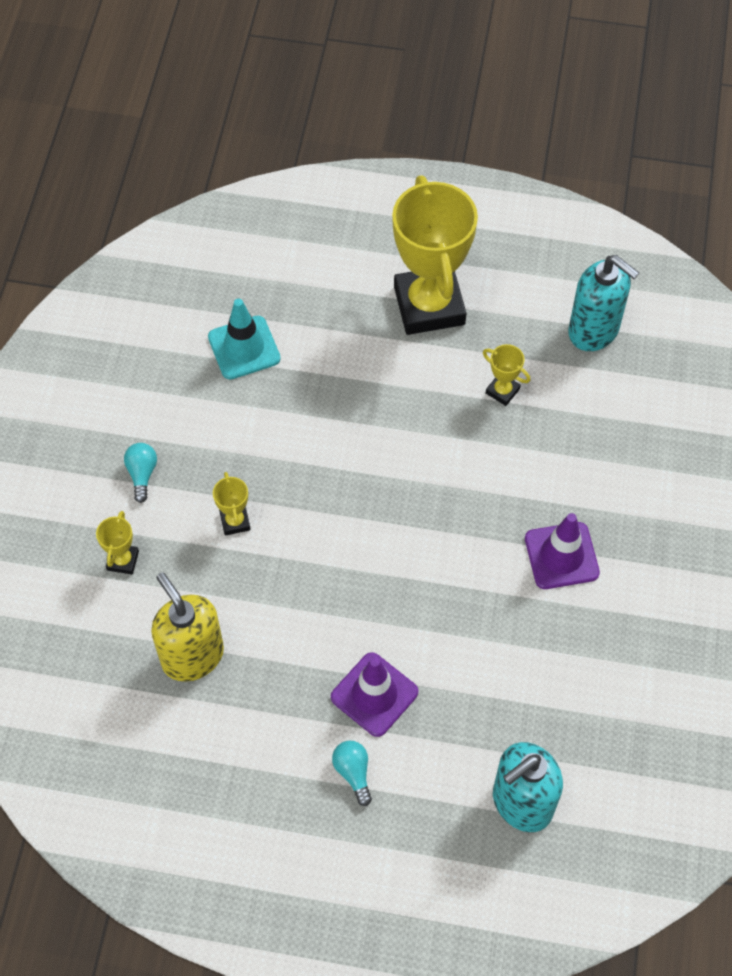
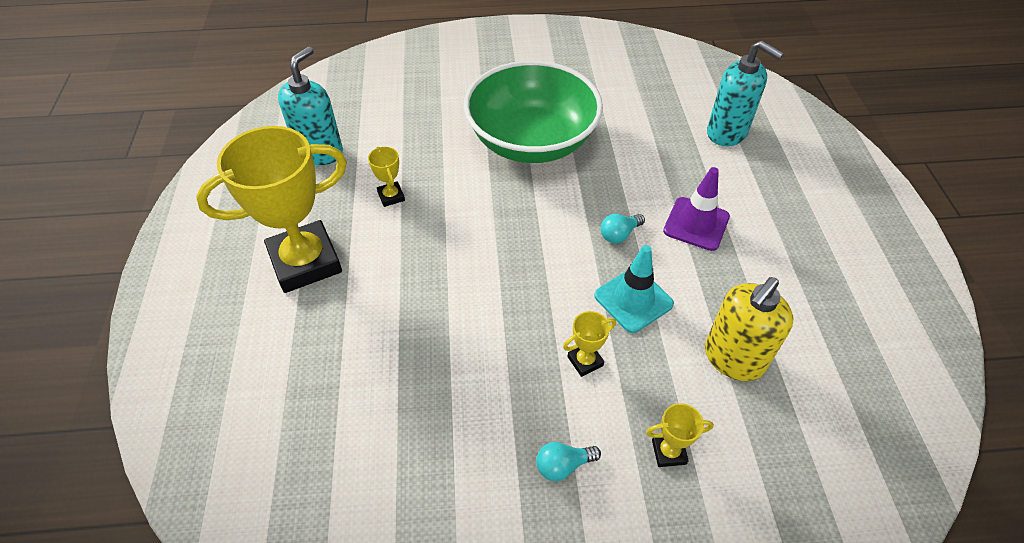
camera: 105 degrees left, 10 degrees down
turquoise traffic cone [208,299,281,380] -> turquoise traffic cone moved to [594,245,674,333]
turquoise light bulb [332,741,372,806] -> turquoise light bulb moved to [601,214,645,243]
yellow trophy [483,344,530,406] -> yellow trophy turned 45 degrees counterclockwise [368,147,405,207]
purple traffic cone [525,513,600,589] -> green bowl [464,61,603,163]

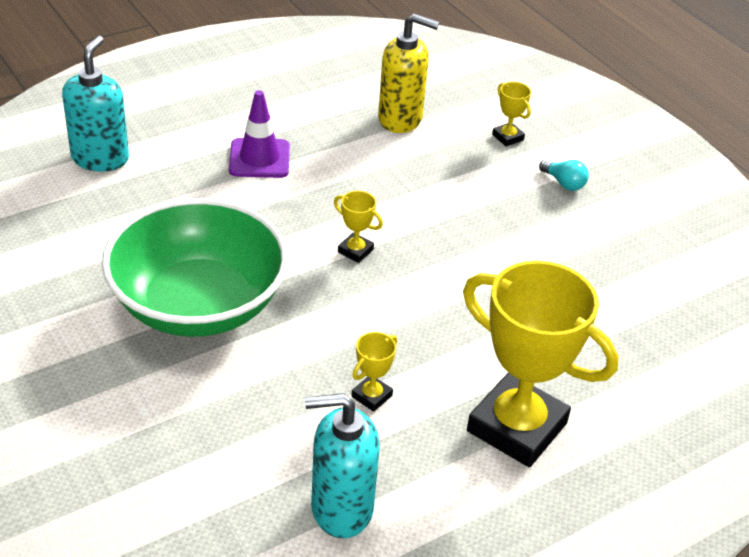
camera: 120 degrees left, 10 degrees down
yellow trophy [563,311,616,377] -> yellow trophy moved to [334,191,383,263]
turquoise traffic cone [594,245,674,333] -> none
turquoise light bulb [601,214,645,243] -> none

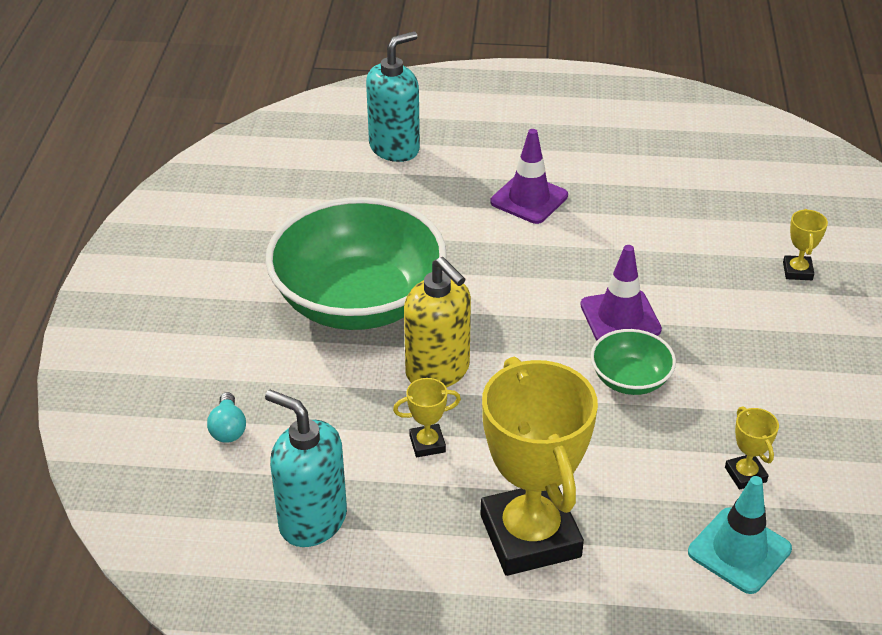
camera: 40 degrees right, 0 degrees up
yellow trophy [334,191,383,263] -> yellow trophy moved to [725,406,779,490]
yellow soap dispenser [378,14,439,133] -> yellow soap dispenser moved to [404,257,471,387]
turquoise light bulb [539,160,589,191] -> turquoise light bulb moved to [207,392,246,443]
none -> purple traffic cone [580,245,662,340]
none -> green bowl [590,329,676,395]
none -> turquoise traffic cone [688,476,792,594]

